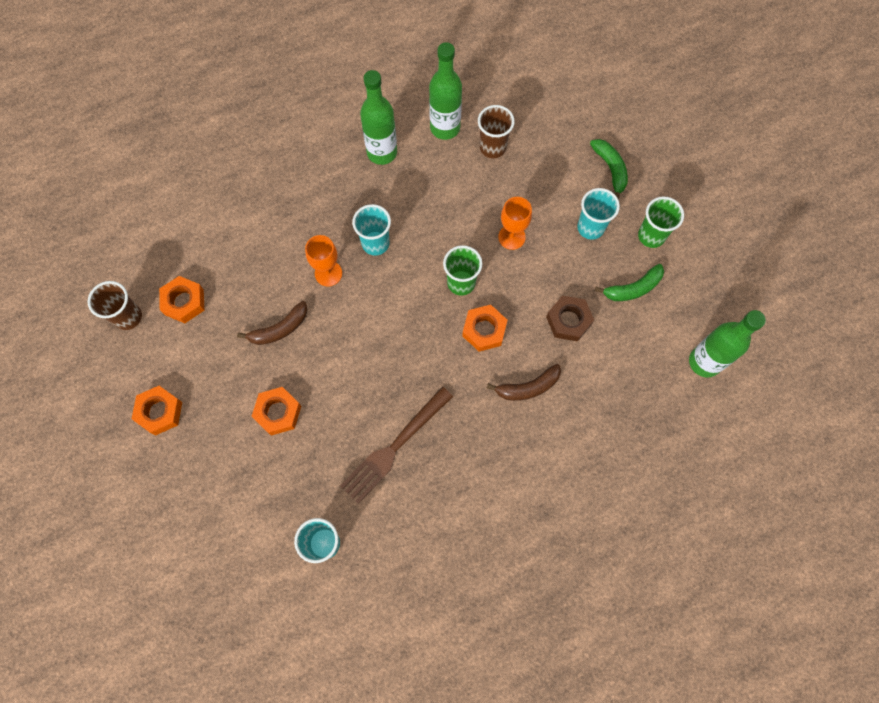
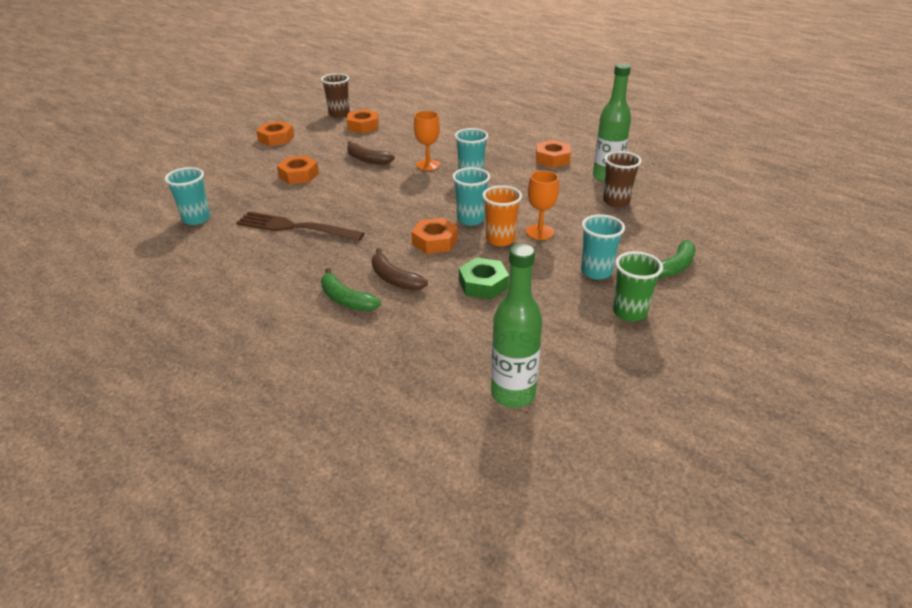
camera: 65 degrees right, 35 degrees down
green bottle [360,70,397,165] -> orange nut [536,140,571,168]
green cup [443,245,482,296] -> turquoise cup [452,167,490,226]
brown nut [546,296,594,341] -> green nut [459,258,509,299]
green banana [595,264,664,301] -> green banana moved to [321,268,381,311]
none -> orange cup [482,185,522,246]

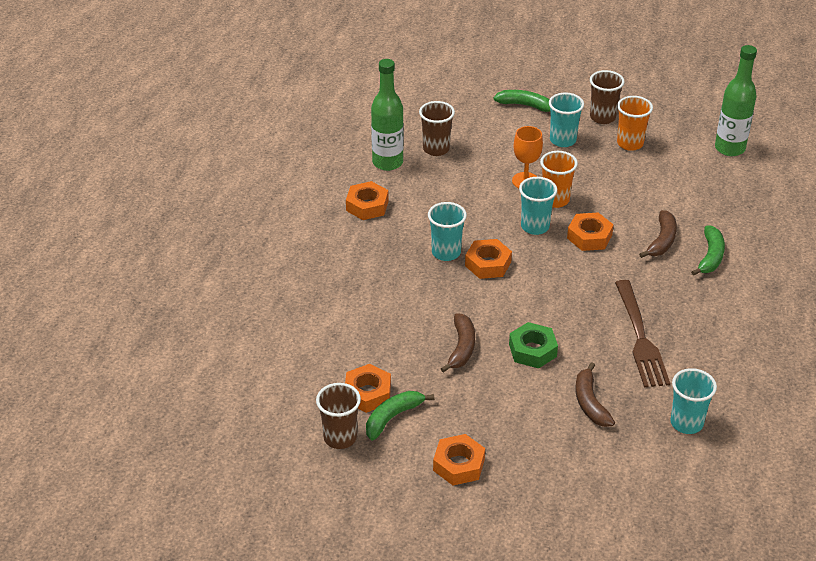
camera: 115 degrees left, 5 degrees up
orange nut [277,156,319,184] -> orange nut moved to [465,239,512,279]
orange goblet [414,111,440,171] -> none
green nut [459,258,509,299] -> green nut moved to [509,322,558,368]
green cup [613,251,663,322] -> brown cup [590,70,625,124]
none -> green banana [366,391,434,440]
none -> brown banana [576,362,615,427]
none -> orange cup [617,96,653,151]

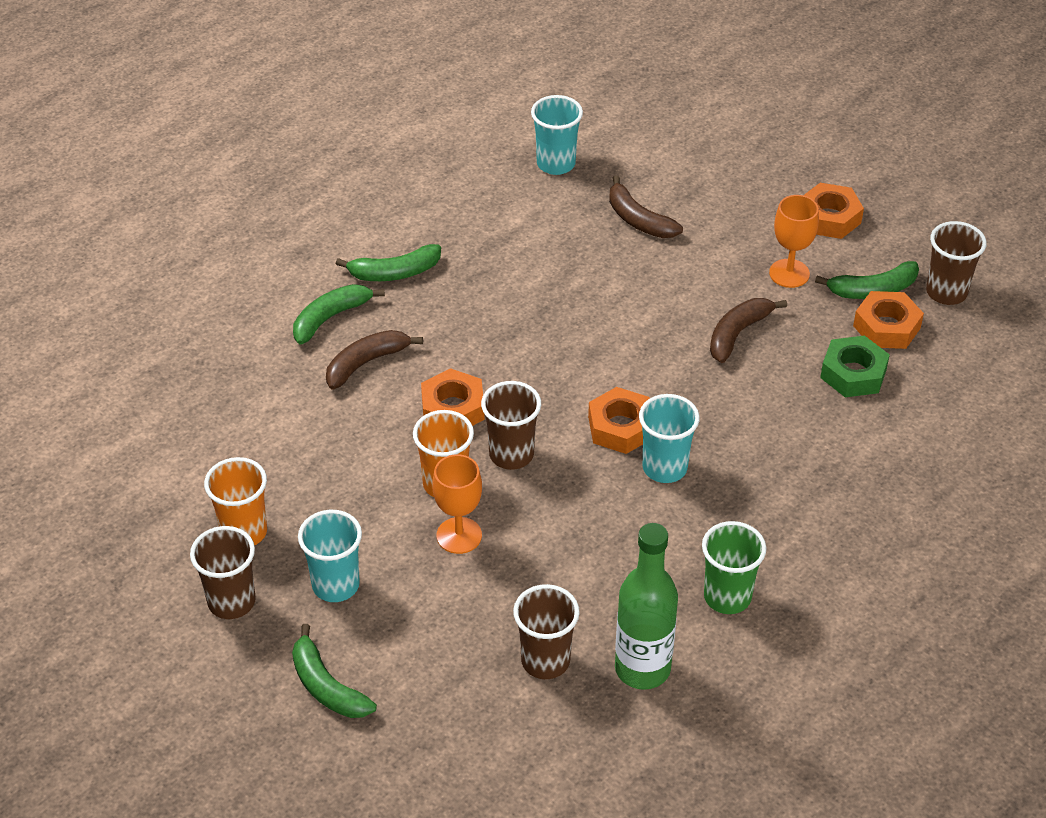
camera: 150 degrees left, 5 degrees up
orange nut [346,181,389,220] -> green cup [702,521,766,614]
green nut [509,322,558,368] -> green nut moved to [820,335,890,397]
turquoise cup [519,177,557,235] -> brown cup [481,381,541,470]
brown banana [576,362,615,427] -> brown banana turned 120 degrees clockwise [609,175,683,238]
brown fork [615,280,670,387] -> none
green bottle [715,45,757,156] -> none
none -> green banana [336,244,441,281]
none -> orange goblet [769,195,819,288]

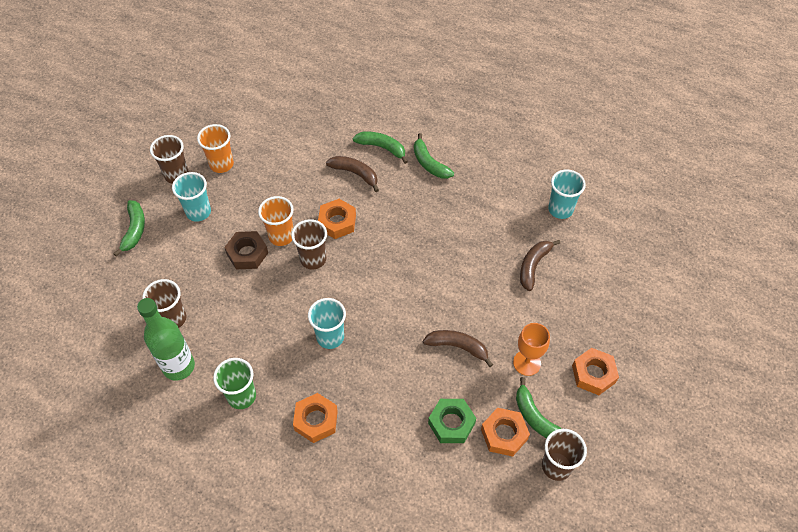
camera: 70 degrees right, 10 degrees up
green banana [292,624,377,718] -> green banana turned 150 degrees clockwise [113,200,145,256]
orange goblet [433,454,482,554] -> brown nut [224,231,268,270]
orange nut [588,387,650,454] -> orange nut moved to [293,393,338,443]

